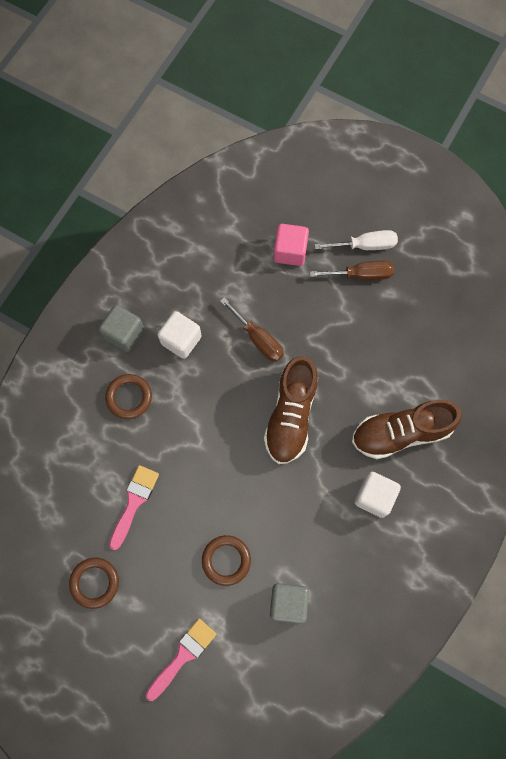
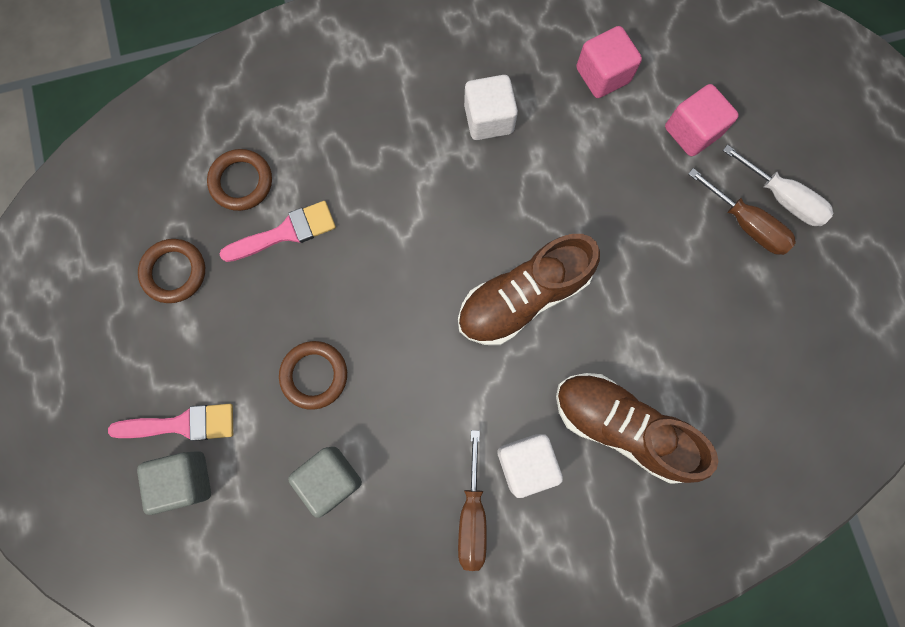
camera: 45 degrees right, 5 degrees up
grey cube [99,305,144,352] -> grey cube moved to [137,451,211,515]
brown ring [105,374,152,419] -> brown ring moved to [207,149,272,211]
brown screwdriver [220,298,284,362] -> brown screwdriver moved to [458,430,487,571]
none -> pink cube [577,26,642,98]

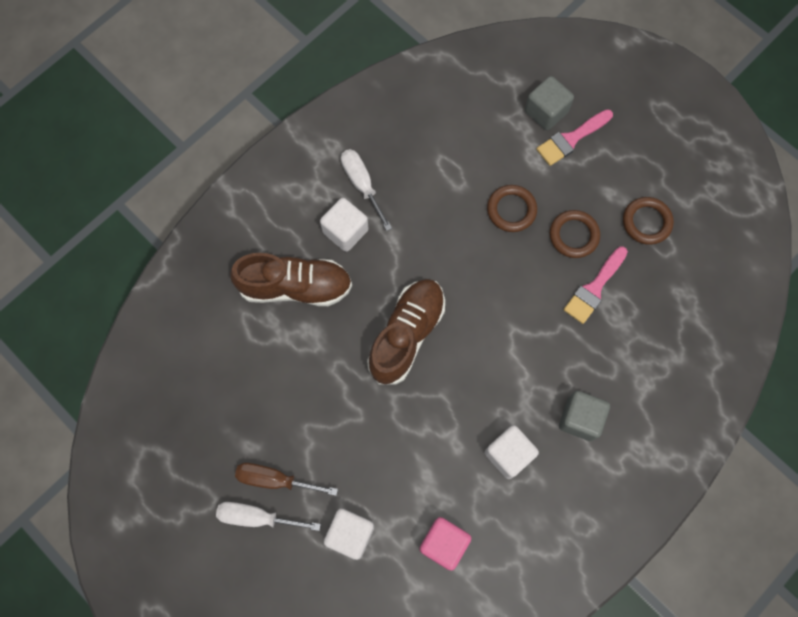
camera: 150 degrees right, 5 degrees down
brown ring [207,149,272,211] -> brown ring moved to [550,210,600,258]
grey cube [288,447,362,518] -> grey cube moved to [559,391,610,441]
brown screwdriver [458,430,487,571] -> white screwdriver [341,149,392,231]
pink cube [665,84,739,156] -> white cube [324,508,374,560]

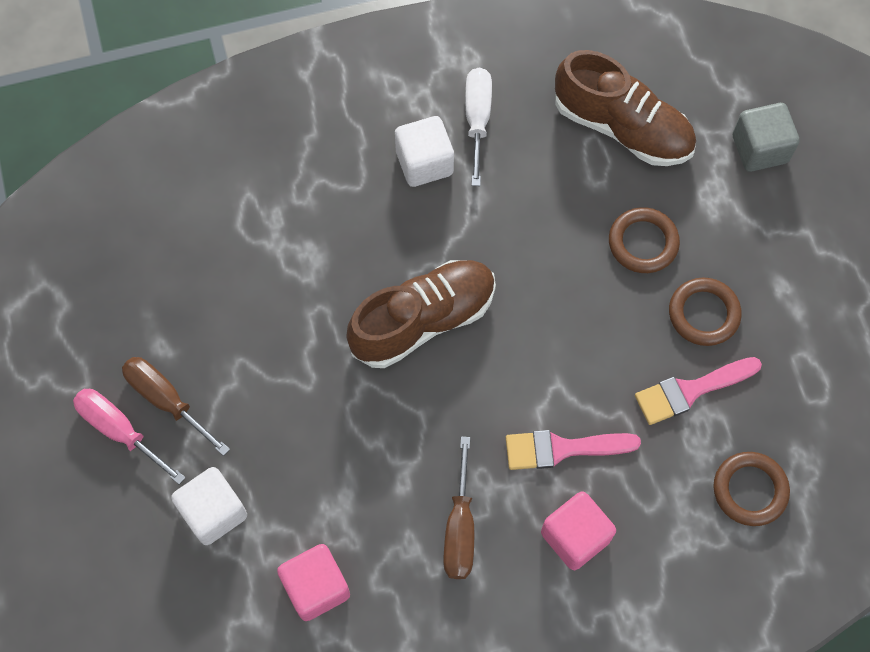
camera: 30 degrees right, 5 degrees down
white screwdriver [216,502,321,531] -> pink screwdriver [73,389,186,485]
brown shoe [230,253,352,306] -> brown shoe moved to [555,50,696,166]
white cube [485,425,539,479] -> brown screwdriver [443,437,474,579]
pink brush [536,109,613,166] -> pink brush moved to [506,430,641,470]
grey cube [559,391,610,441] -> pink cube [541,492,616,570]
brown ring [623,197,674,245] -> brown ring moved to [713,452,790,526]

